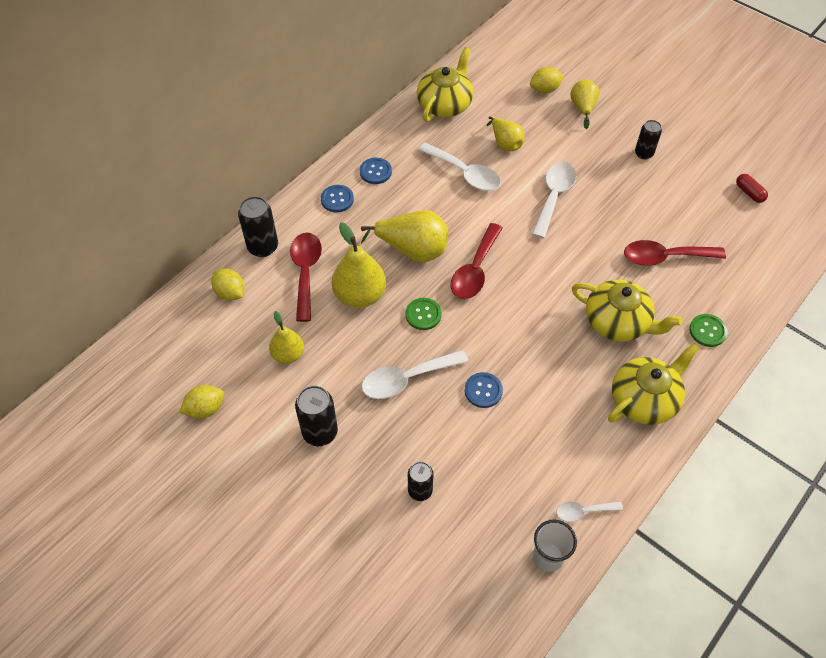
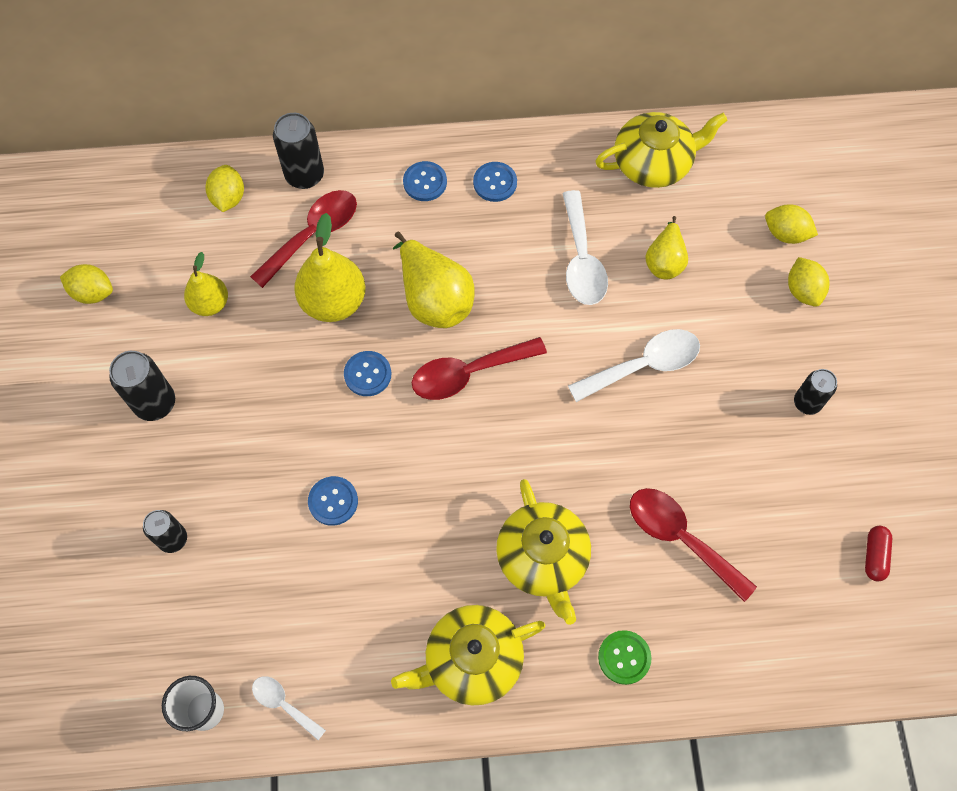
camera: 45 degrees right, 10 degrees up
white spoon [362,350,469,399] -> none
green button [406,298,442,330] -> blue button [344,351,391,396]
yellow pear [570,80,599,129] -> yellow lemon [788,257,829,307]
yellow teapot [608,343,699,425] -> yellow teapot turned 150 degrees clockwise [391,605,545,705]

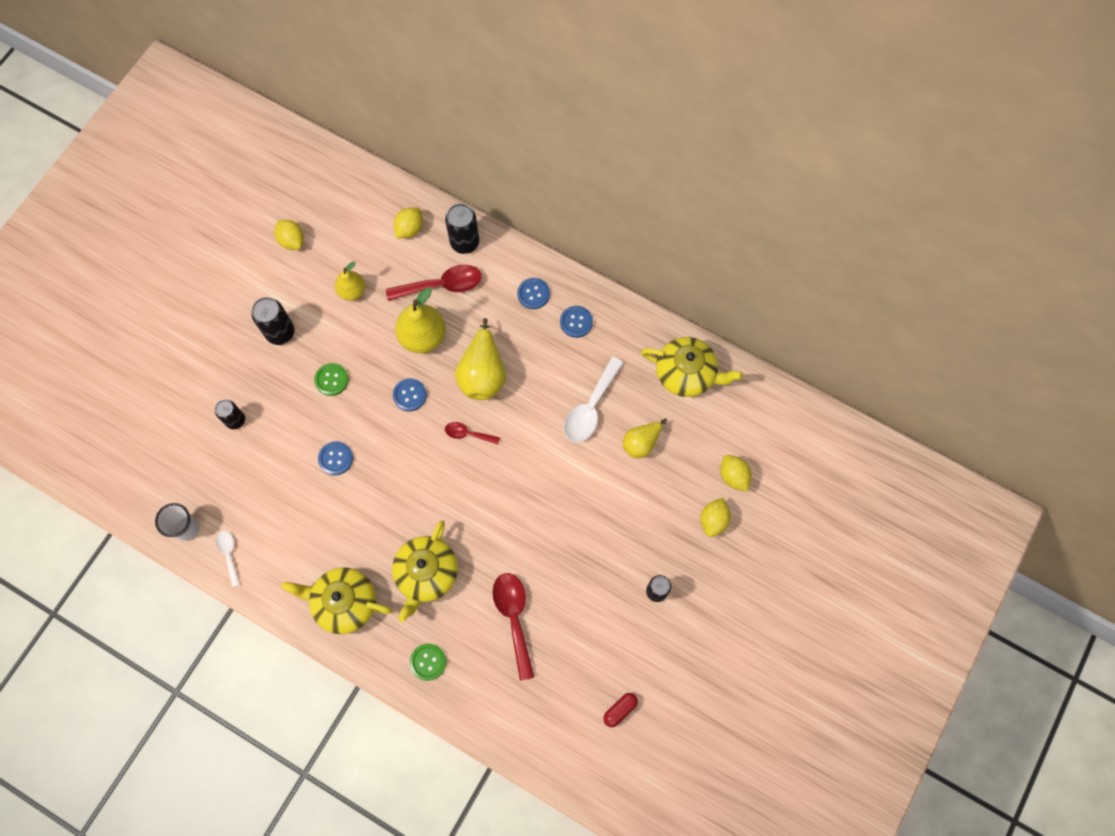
camera: 35 degrees right, 5 degrees up
red spoon [412,337,547,400] -> red spoon [445,422,500,444], size x0.55
white spoon [568,329,700,402] -> none
none -> green button [314,363,349,396]

